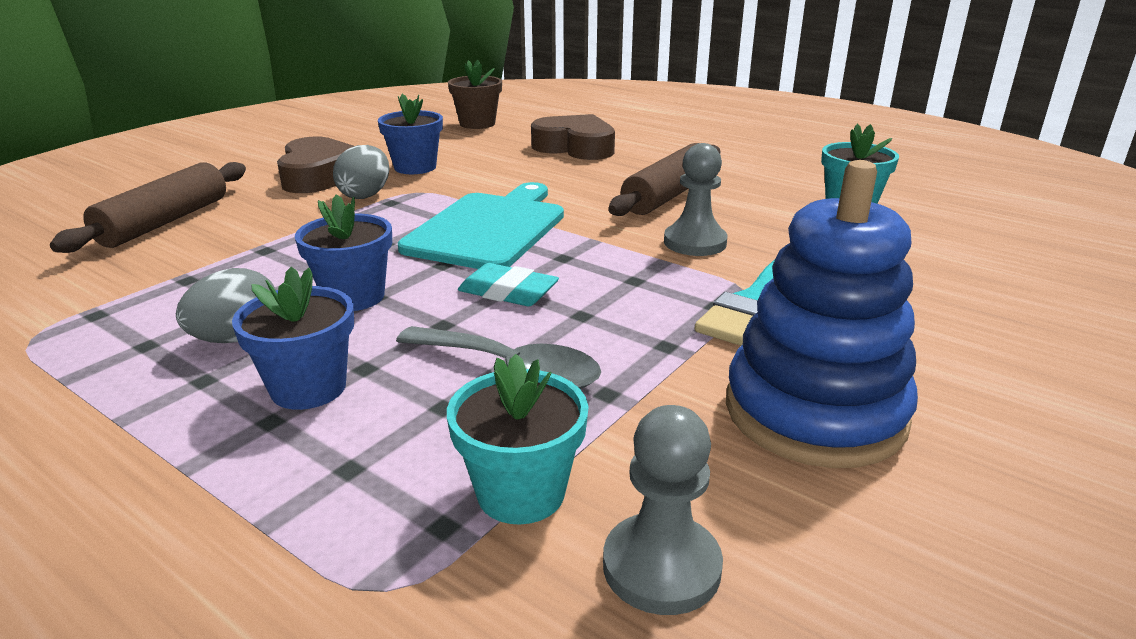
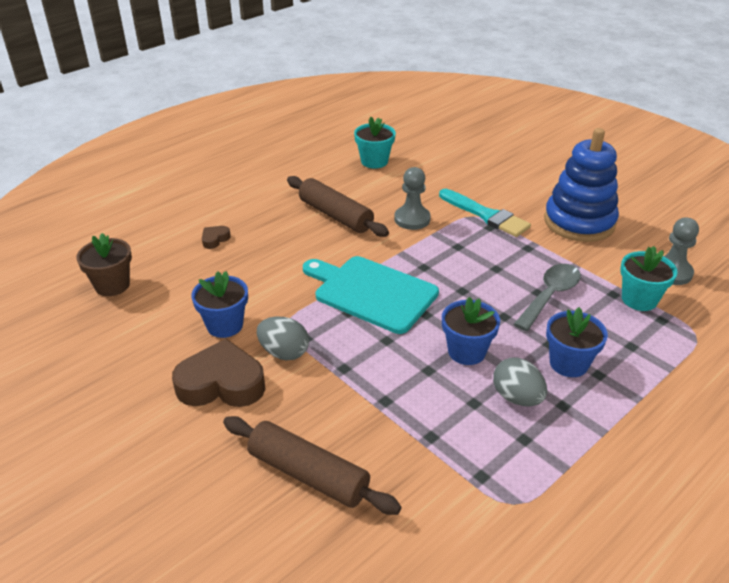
camera: 80 degrees left, 10 degrees up
turquoise eraser [458,263,559,306] -> none
brown heart [531,114,615,160] -> brown heart [202,226,231,249], size x0.44

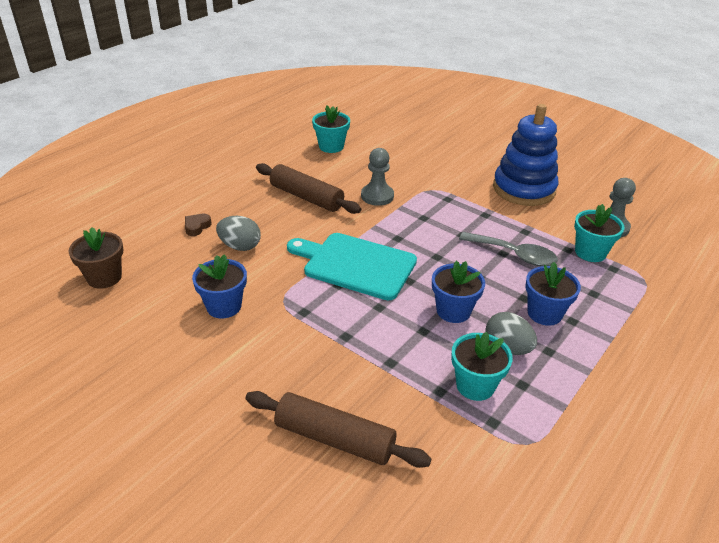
camera: 10 degrees left, 0 degrees up
brown heart [172,339,265,407] -> none
grey egg [257,316,309,360] -> grey egg moved to [216,216,261,251]
turquoise brush [439,189,531,237] -> none
grey spoon [514,264,581,331] -> grey spoon turned 90 degrees clockwise [459,232,558,266]
none -> turquoise flower pot [451,332,513,401]

